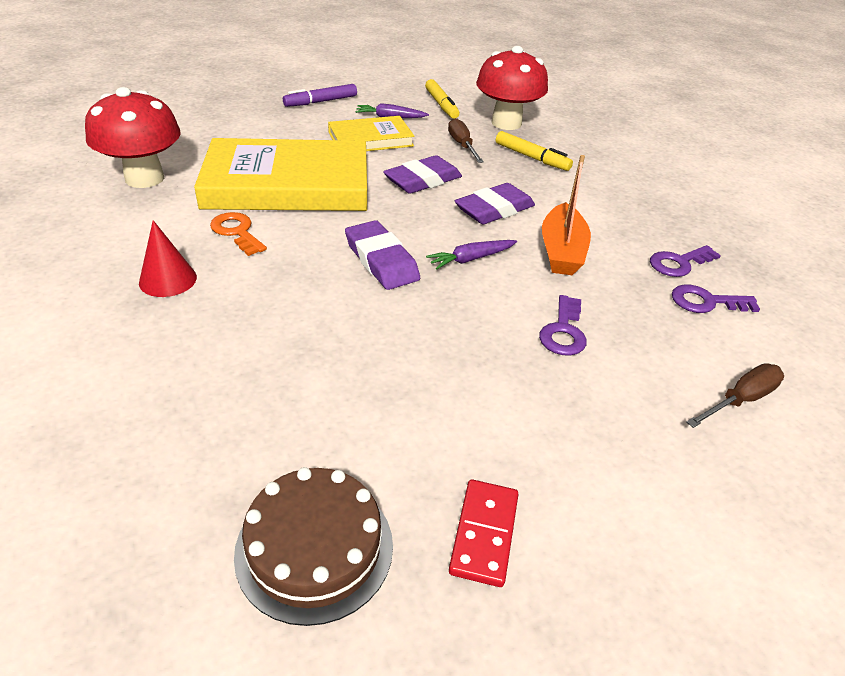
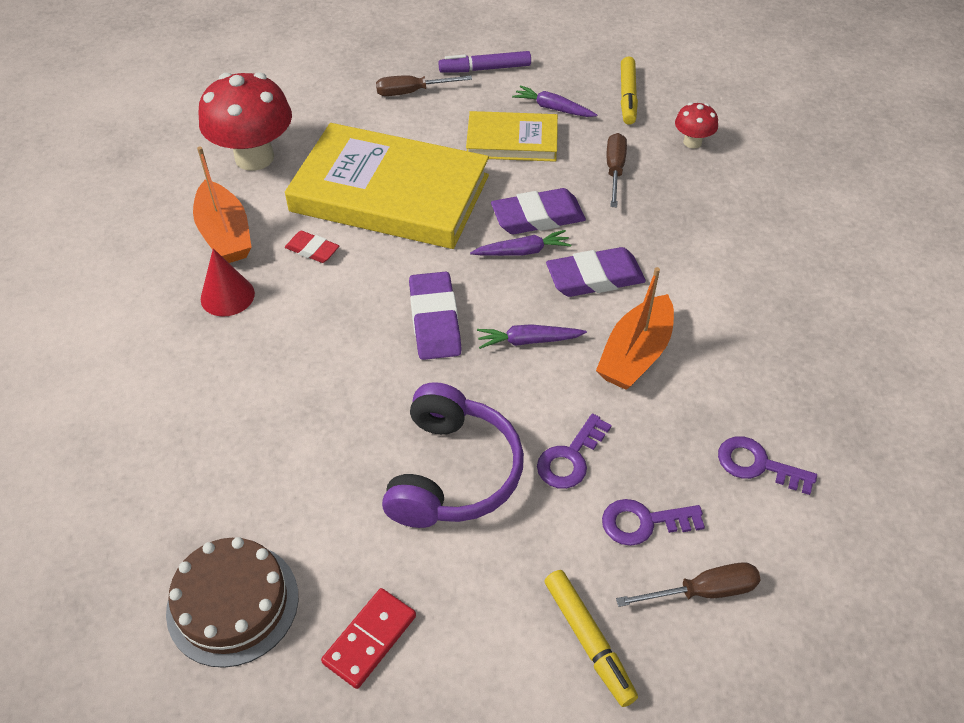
camera: 25 degrees right, 10 degrees up
orange key [210,212,267,256] -> red eraser [285,231,339,263]
red mushroom [476,46,548,130] -> red mushroom [675,102,718,149], size x0.48
yellow marker [496,131,573,171] -> yellow marker moved to [545,570,638,707]
purple key [650,245,721,277] -> purple key moved to [602,499,705,546]
none -> orange boat [193,147,251,263]
none -> brown screwdriver [376,75,472,96]
none -> purple headphones [382,382,524,528]
none -> purple carrot [470,230,571,256]

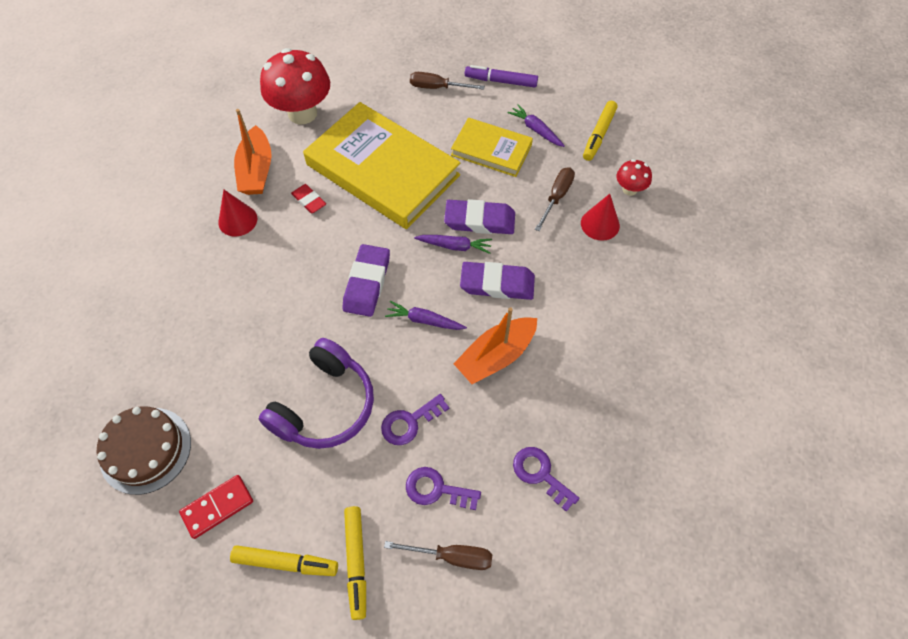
camera: 20 degrees right, 10 degrees up
none -> yellow marker [230,545,338,576]
none -> red cone [581,194,620,241]

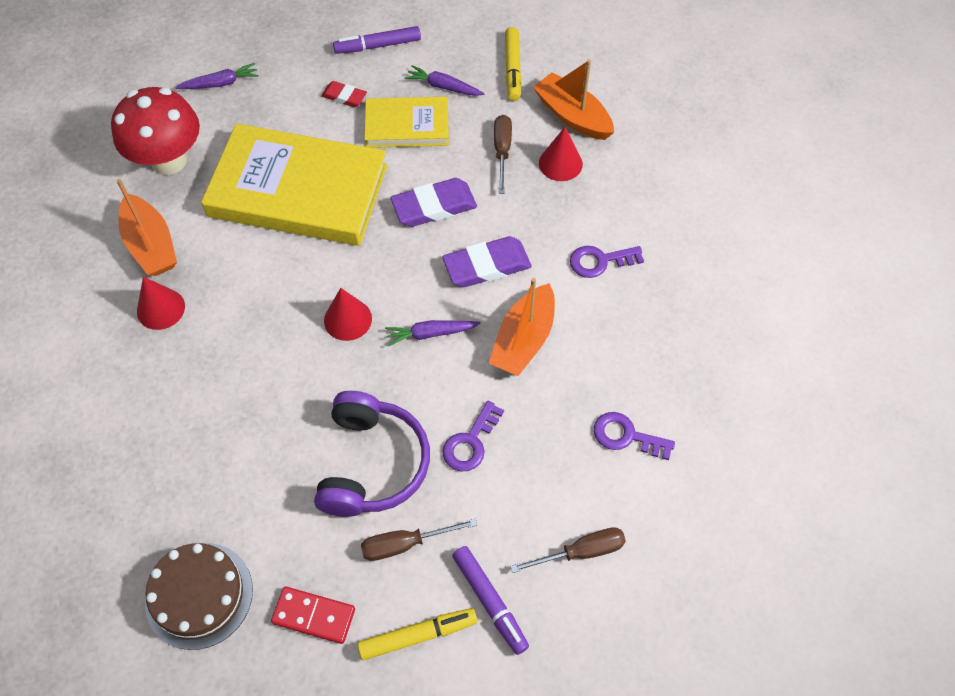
camera: 25 degrees left, 0 degrees up
red domino [179,475,253,539] -> red domino turned 75 degrees clockwise [271,587,355,644]
red eraser [291,184,326,214] -> red eraser moved to [321,81,367,107]
purple eraser [343,244,390,317] -> red cone [324,288,372,341]
yellow marker [344,506,366,620] -> purple marker [452,546,529,655]
purple key [406,467,481,510] -> purple key moved to [570,246,644,278]
brown screwdriver [410,72,485,90] -> brown screwdriver moved to [361,519,477,561]
purple carrot [414,235,492,254] -> purple carrot moved to [175,63,259,89]
red mushroom [617,159,652,196] -> orange boat [533,59,614,140]

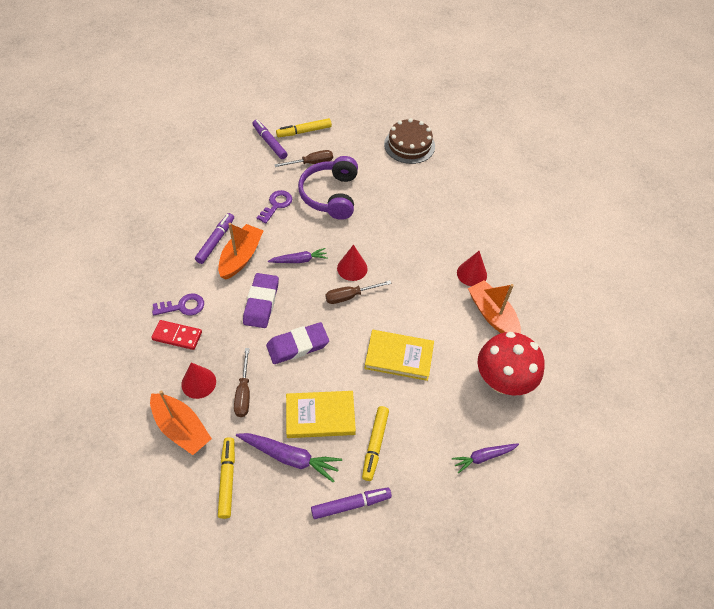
camera: 175 degrees right, 5 degrees down
yellow book [201,123,388,246] -> yellow book [364,330,434,381], size x0.54
red domino [271,587,355,644] -> red domino moved to [151,320,202,350]
red eraser [321,81,367,107] -> yellow marker [362,406,389,481]
purple carrot [405,65,485,96] -> purple carrot [236,433,342,483], size x1.53
purple eraser [442,236,532,287] -> purple eraser turned 60 degrees counterclockwise [243,273,279,328]
brown screwdriver [510,527,626,573] -> brown screwdriver moved to [325,280,392,304]
purple key [594,412,675,460] -> none
none -> purple marker [195,213,234,264]

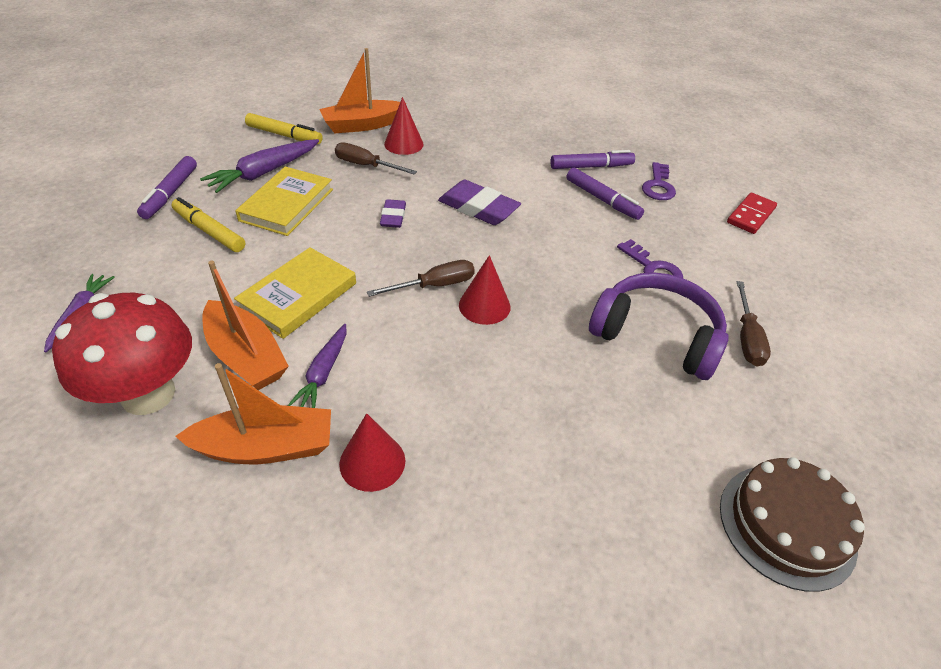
camera: 115 degrees right, 10 degrees down
red domino [151,320,202,350] -> red domino moved to [727,193,777,234]
purple key [152,293,204,316] -> purple key moved to [642,162,676,200]
orange boat [218,223,264,280] -> orange boat moved to [202,261,289,390]
purple marker [252,120,287,159] -> purple marker moved to [550,150,635,169]
purple eraser [266,322,329,364] -> purple eraser [380,199,406,228], size x0.58
purple carrot [268,248,328,263] -> purple carrot moved to [288,324,346,408]
yellow marker [276,118,332,137] -> none
brown screwdriver [325,280,392,304] -> brown screwdriver turned 60 degrees clockwise [367,260,475,297]

